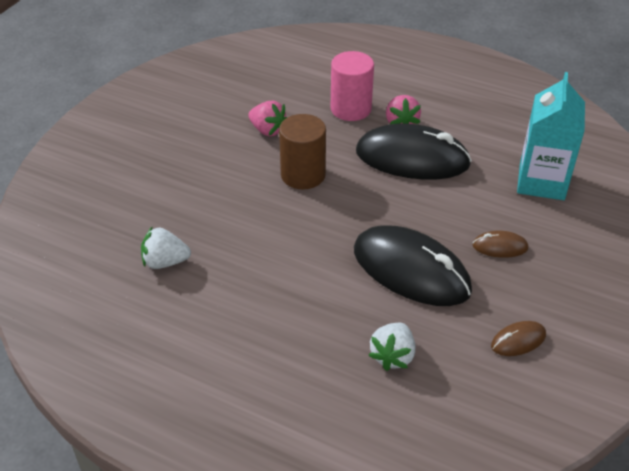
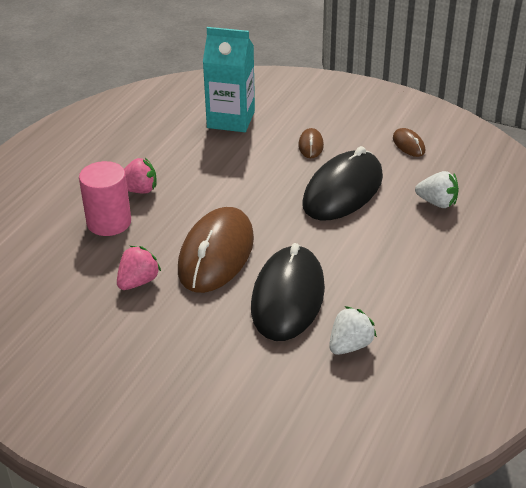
camera: 90 degrees left, 5 degrees down
white strawberry [141,226,191,269] -> white strawberry turned 135 degrees counterclockwise [329,306,377,355]
brown cylinder [279,114,326,189] -> brown mouse [178,207,254,293]
black mouse [356,124,472,179] -> black mouse moved to [251,243,325,341]

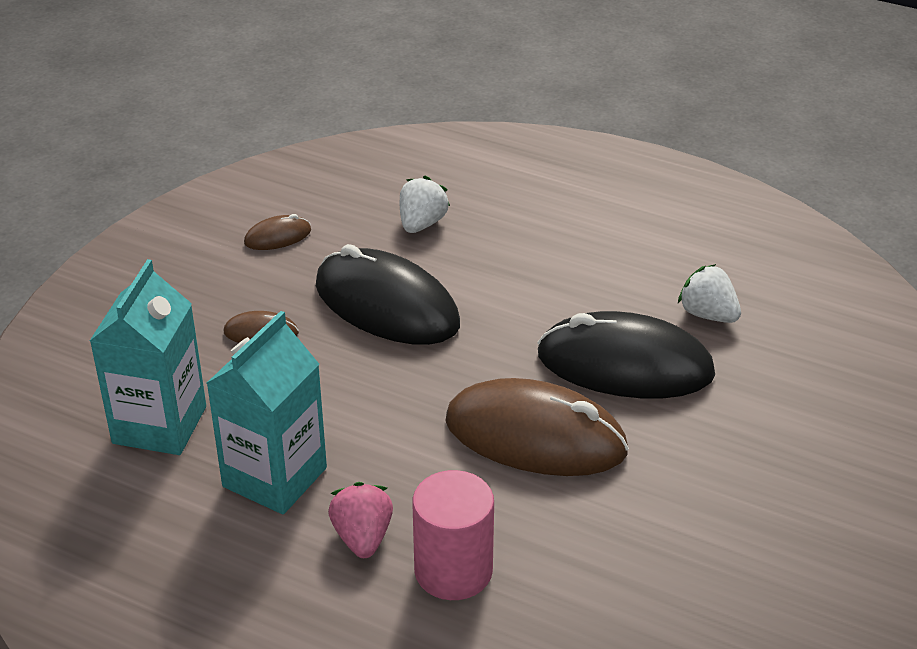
camera: 90 degrees left, 0 degrees up
pink strawberry [117,246,161,290] -> none
none -> turquoise carton [207,311,327,514]

